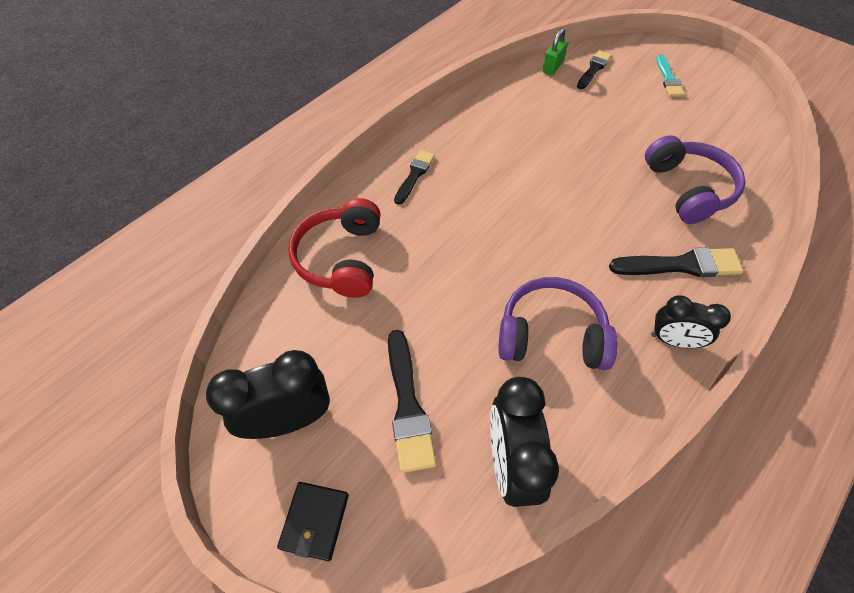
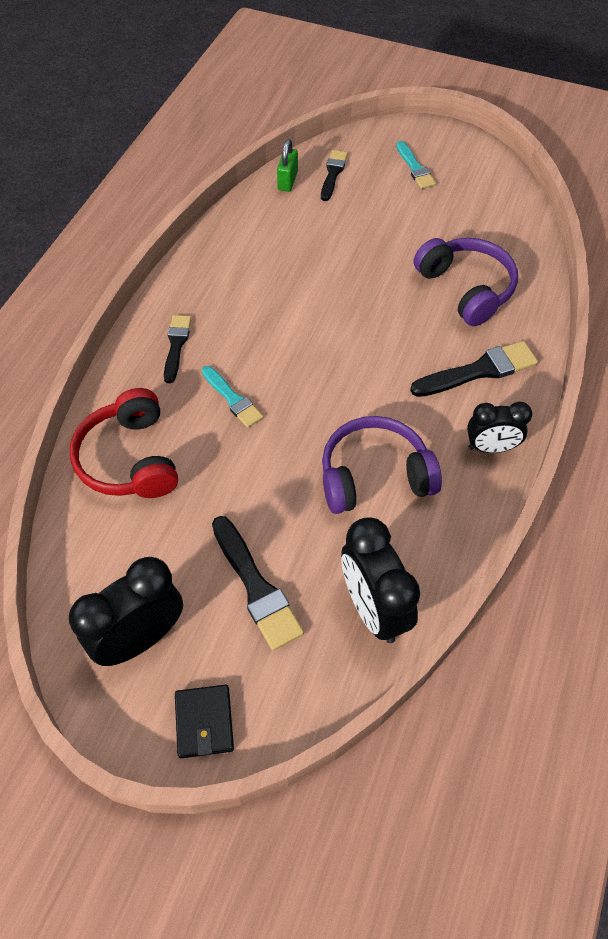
camera: 20 degrees left, 0 degrees up
none -> turquoise brush [202,366,264,428]

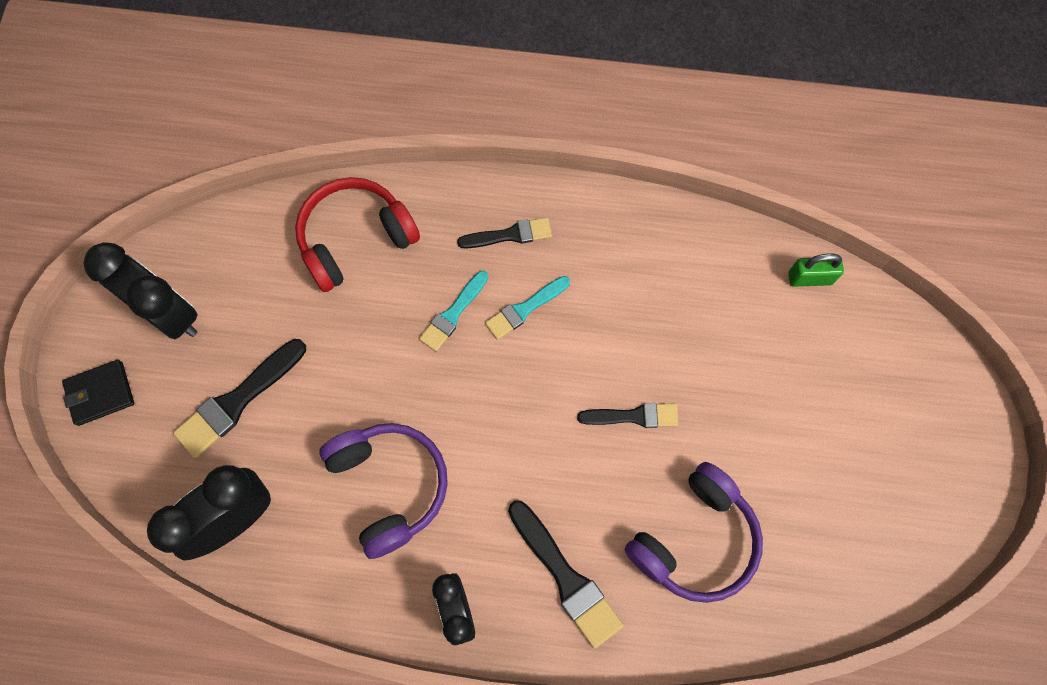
camera: 75 degrees right, 15 degrees up
black brush [321,150,348,201] -> black brush moved to [577,403,678,428]
turquoise brush [396,141,436,189] -> turquoise brush moved to [485,276,570,340]

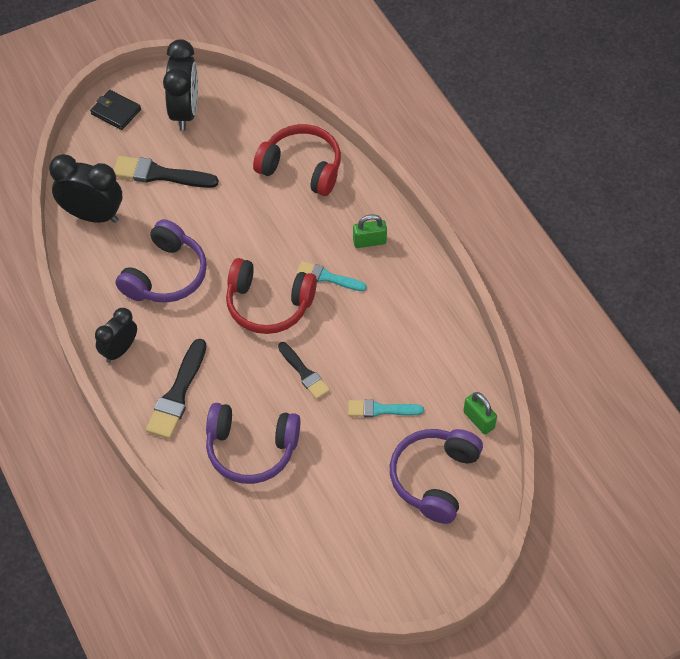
camera: 55 degrees right, 15 degrees down
turquoise brush [419,271,488,352] -> turquoise brush moved to [348,399,424,418]
black brush [457,217,552,249] -> green padlock [353,214,387,248]
none -> red headphones [226,258,317,334]
none -> purple headphones [390,429,483,524]

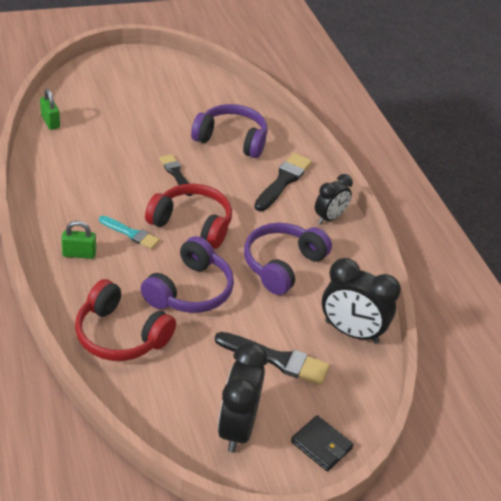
camera: 175 degrees left, 15 degrees down
turquoise brush [348,399,424,418] -> none
purple headphones [390,429,483,524] -> purple headphones moved to [140,236,234,313]

